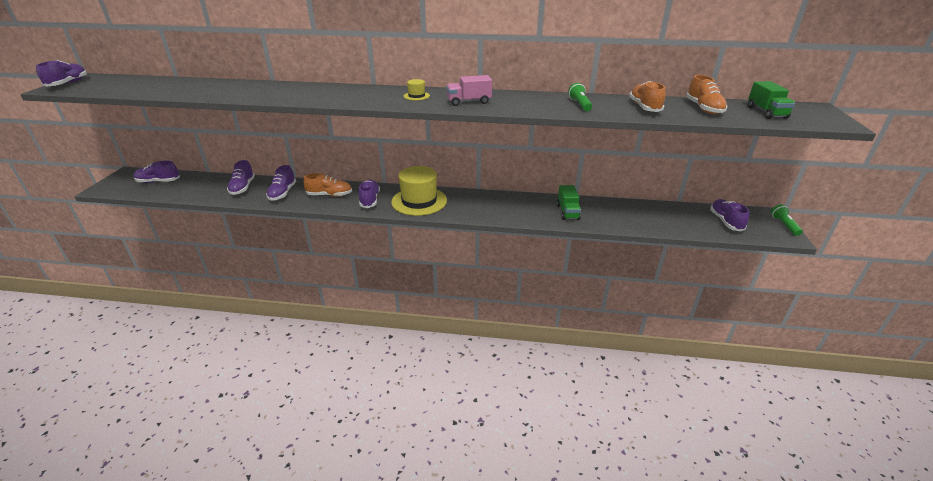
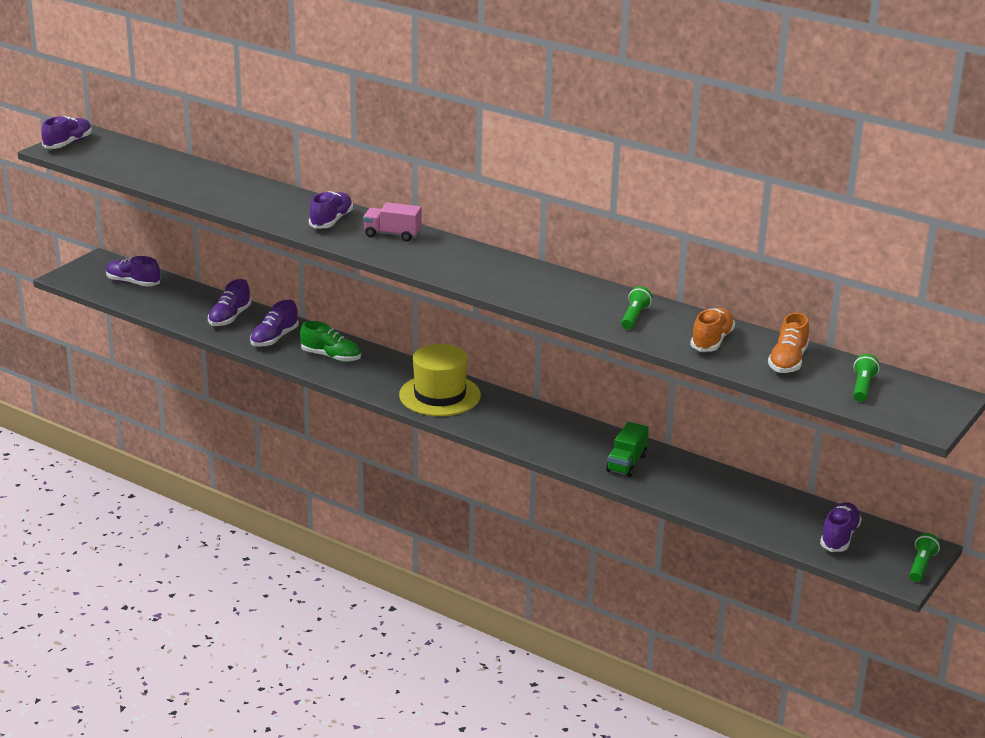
camera: 25 degrees right, 5 degrees down
orange shoe [303,173,352,197] -> green shoe [300,321,361,362]
purple shoe [359,180,380,208] -> purple shoe moved to [309,191,353,229]
yellow hat [404,79,430,100] -> none
pink truck [446,75,492,106] -> pink truck moved to [363,202,422,241]
green truck [748,81,795,119] -> green flashlight [853,354,879,402]

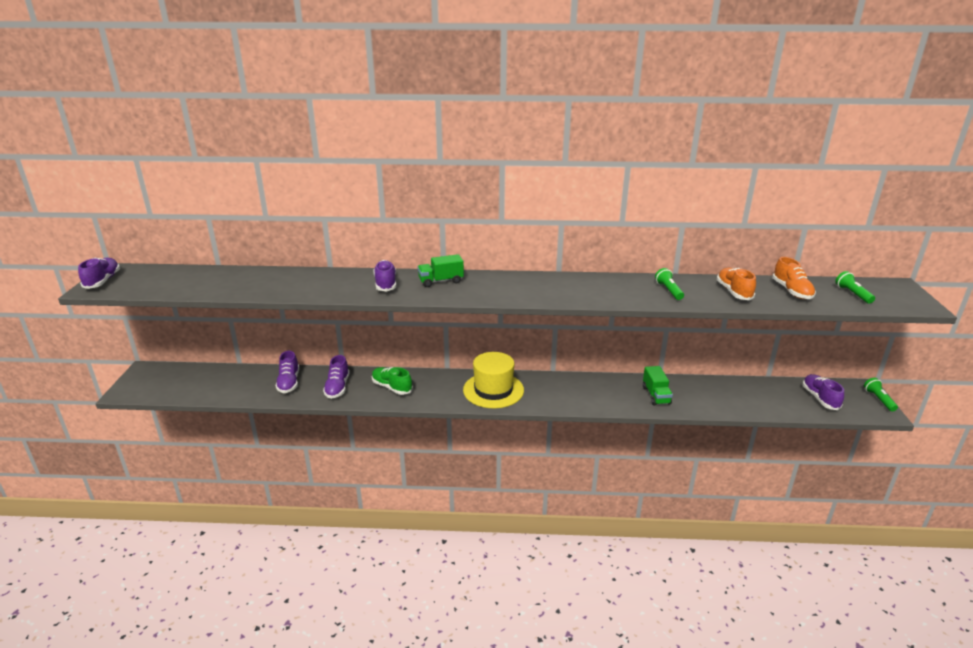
camera: 30 degrees left, 0 degrees up
purple shoe [106,256,160,287] -> none
green shoe [300,321,361,362] -> green shoe turned 135 degrees counterclockwise [372,367,413,395]
pink truck [363,202,422,241] -> green truck [418,254,464,287]

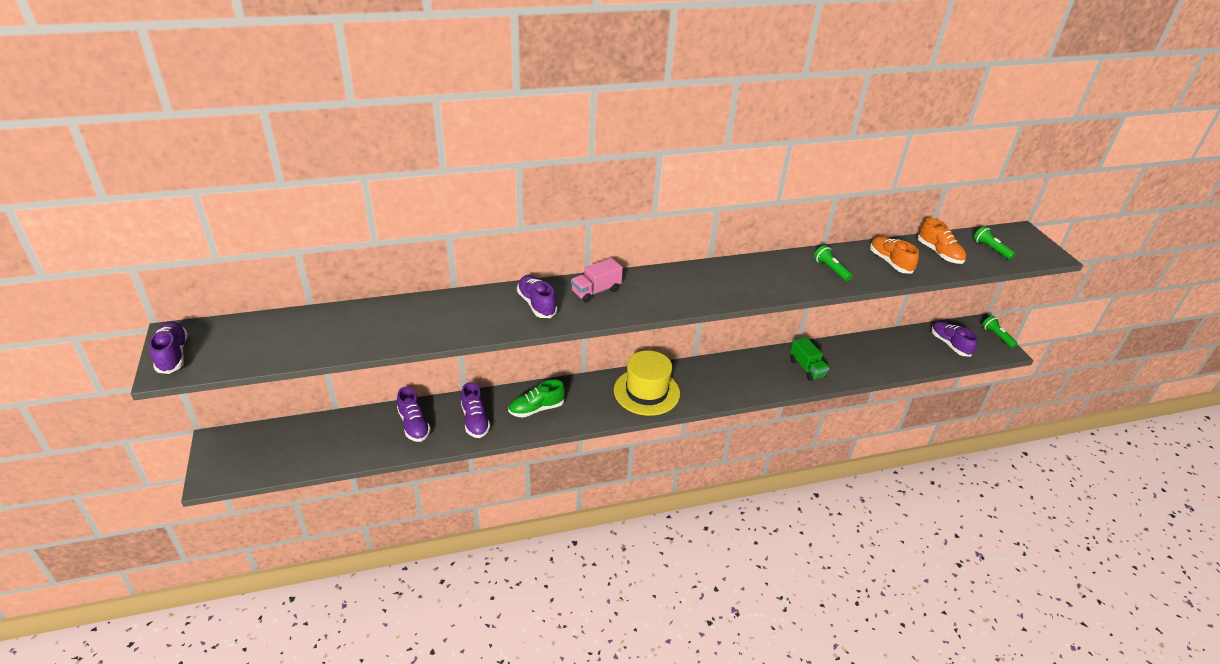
camera: 20 degrees left, 10 degrees up
green shoe [372,367,413,395] -> green shoe turned 45 degrees counterclockwise [508,380,565,418]
green truck [418,254,464,287] -> pink truck [571,258,623,303]

